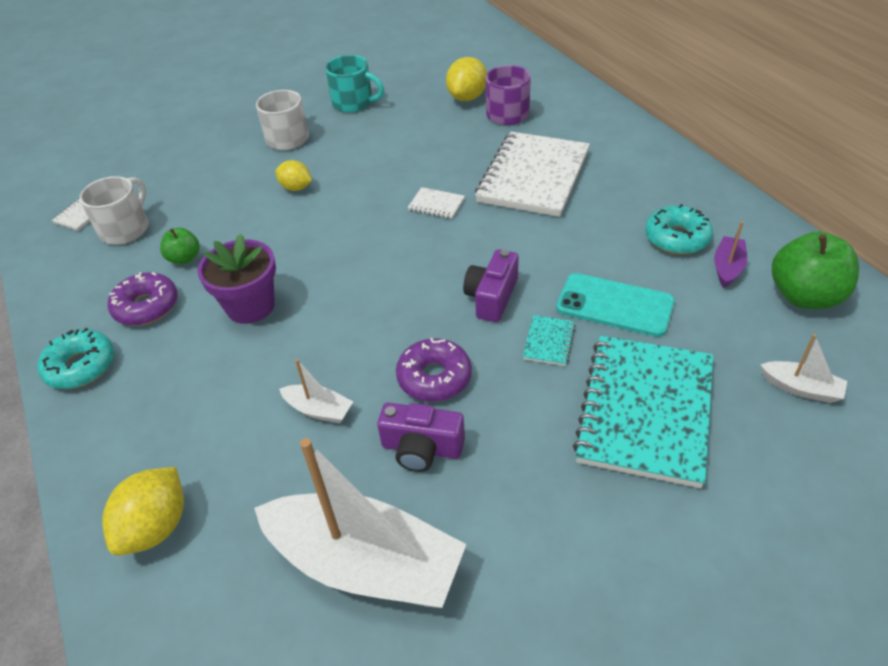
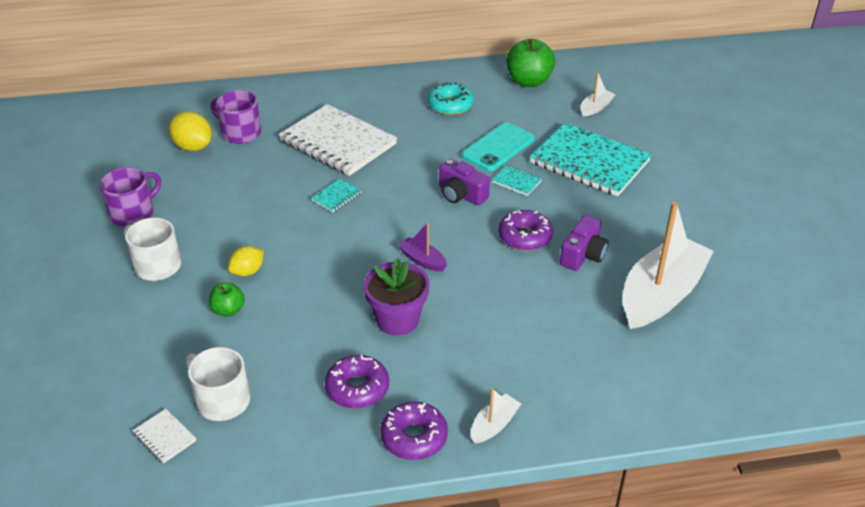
camera: 75 degrees left, 5 degrees down
turquoise donut [37,328,114,389] -> purple donut [380,401,448,460]
yellow lemon [102,467,184,555] -> none
green apple [160,228,200,264] -> green apple moved to [209,282,245,317]
white boat [279,359,354,424] -> white boat moved to [471,388,521,444]
turquoise mug [325,55,384,112] -> purple mug [100,168,161,227]
white notebook [408,187,465,219] -> turquoise notebook [311,179,362,212]
purple boat [714,221,747,288] -> purple boat moved to [398,222,447,272]

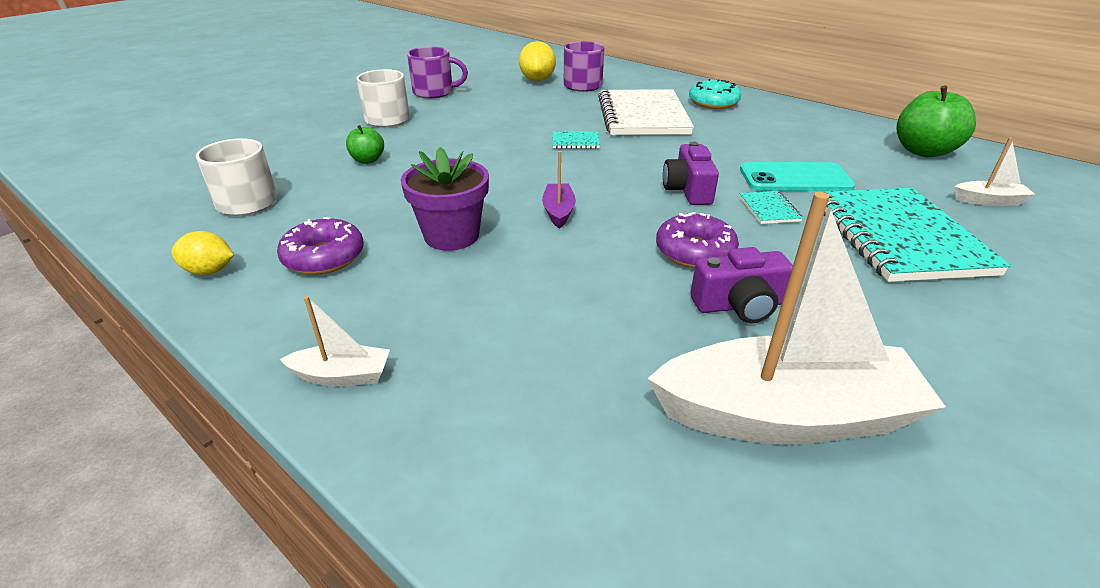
camera: 50 degrees right, 5 degrees down
white notebook [133,409,196,463] -> none
yellow lemon [228,246,264,276] -> yellow lemon moved to [171,231,233,275]
purple donut [380,401,448,460] -> none
turquoise donut [428,82,474,115] -> turquoise donut moved to [689,79,741,109]

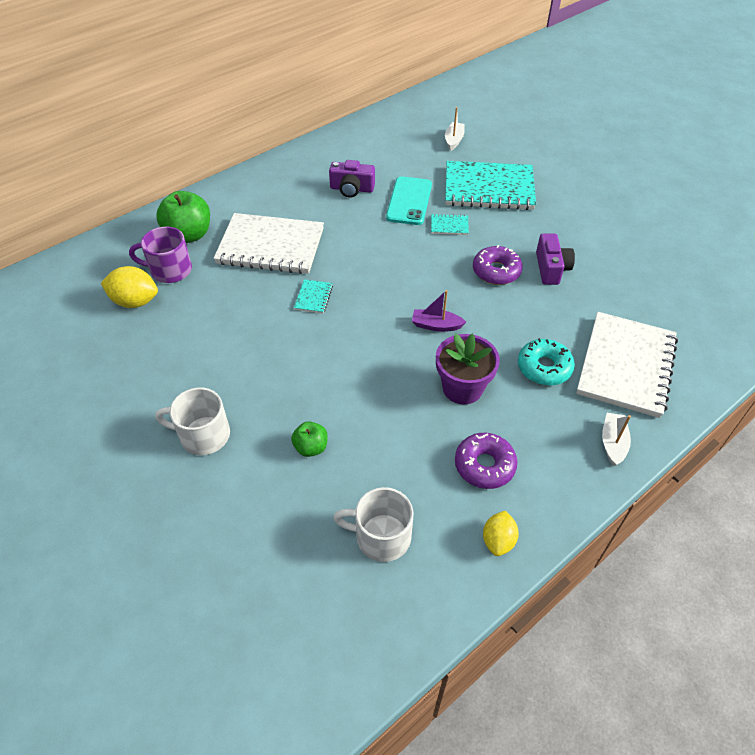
camera: 80 degrees left, 15 degrees up
purple mug [407,47,468,98] -> none
white boat [647,192,946,445] -> none
purple camera [663,141,719,205] -> purple camera moved to [329,160,375,197]
turquoise donut [689,79,741,109] -> turquoise donut moved to [518,338,575,386]
green apple [896,85,976,157] -> green apple moved to [156,191,210,243]
none -> white notebook [576,312,678,418]

